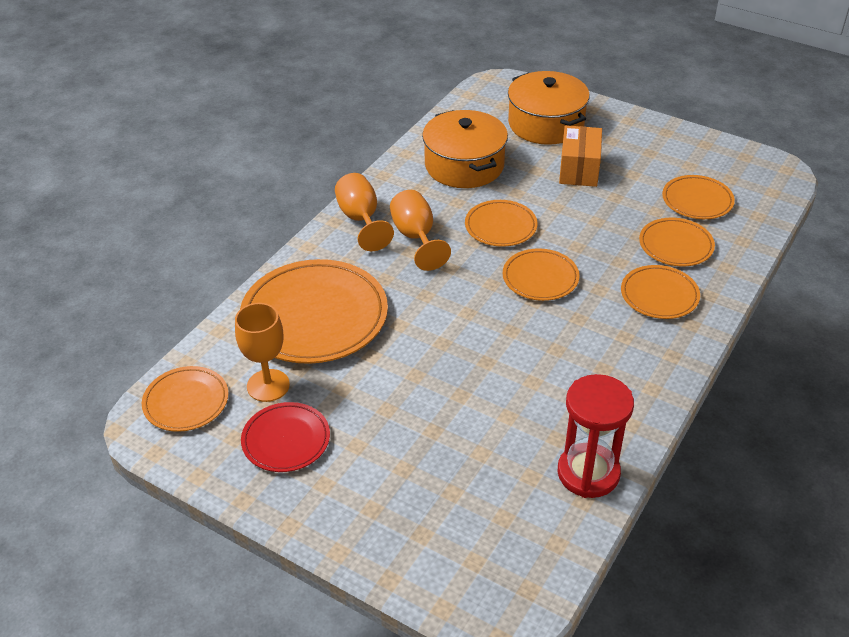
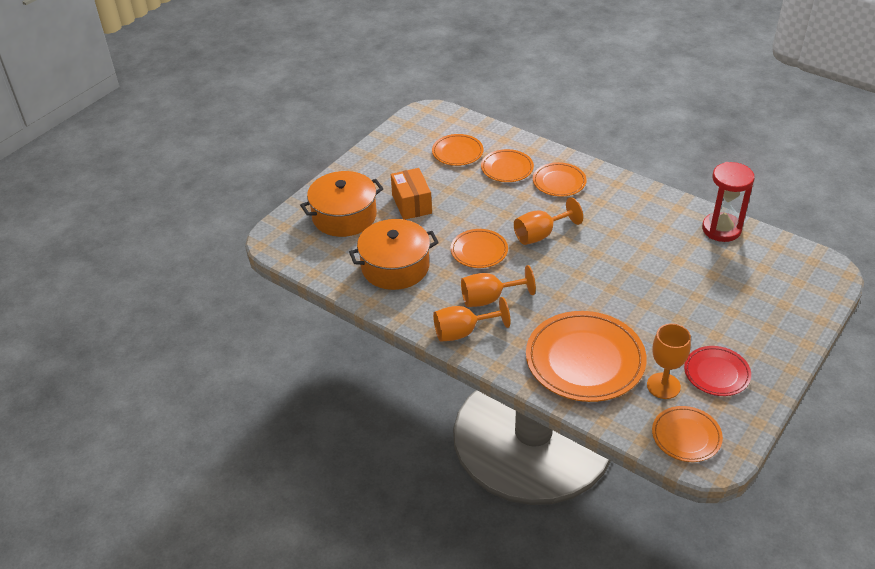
camera: 85 degrees left, 0 degrees up
orange plate [503,249,579,301] -> orange goblet [514,197,583,245]
orange box [559,125,602,187] -> orange box turned 60 degrees clockwise [391,168,432,220]

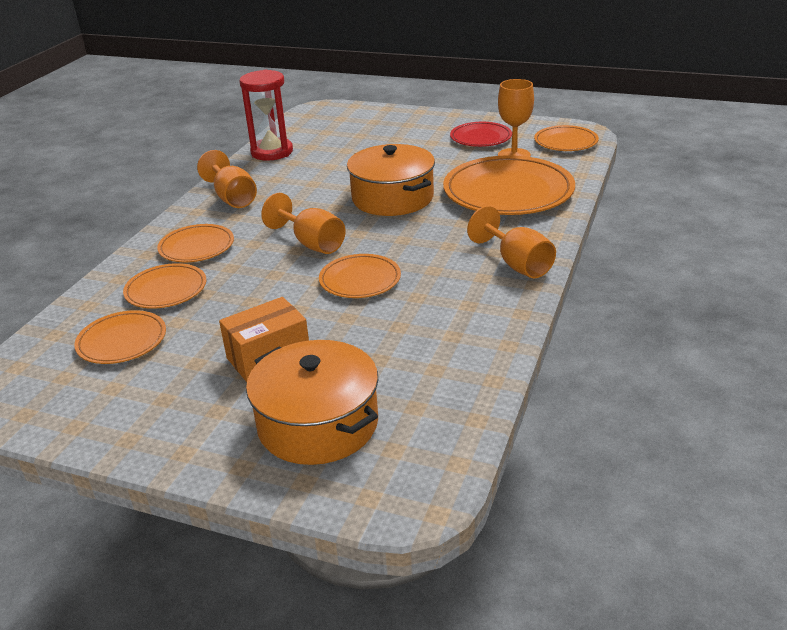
camera: 105 degrees left, 10 degrees down
orange pot [349,219,439,290] -> orange pot moved to [347,144,435,216]
orange goblet [461,265,536,307] -> orange goblet moved to [197,150,257,208]

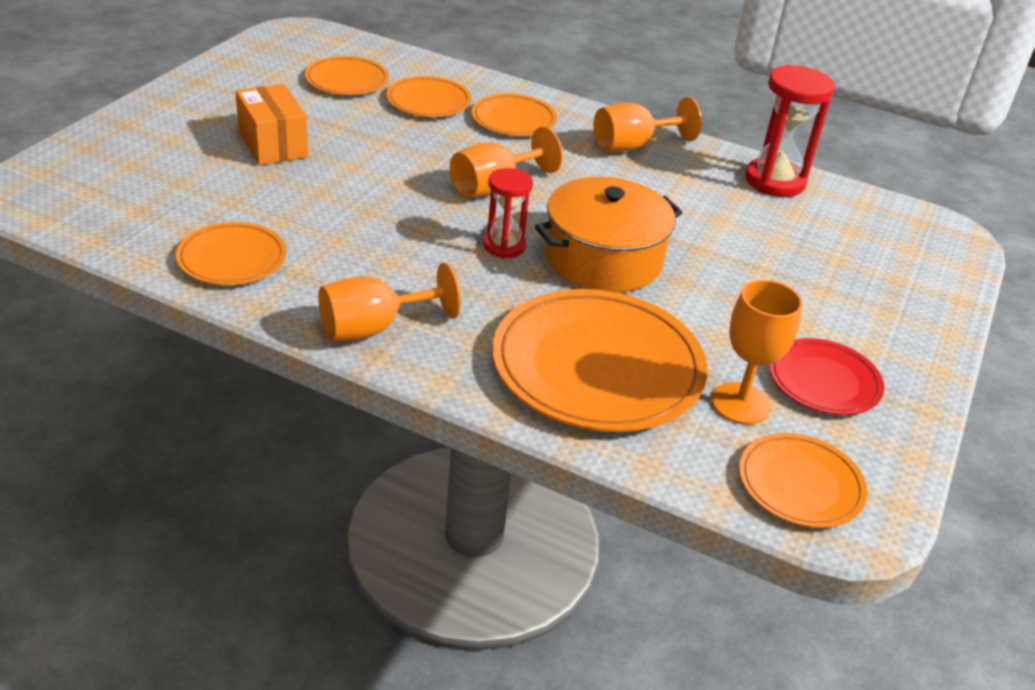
camera: 90 degrees right, 5 degrees up
orange pot [246,340,378,465] -> none
orange plate [319,254,401,298] -> orange plate moved to [176,222,286,285]
none -> red hourglass [483,168,533,258]

